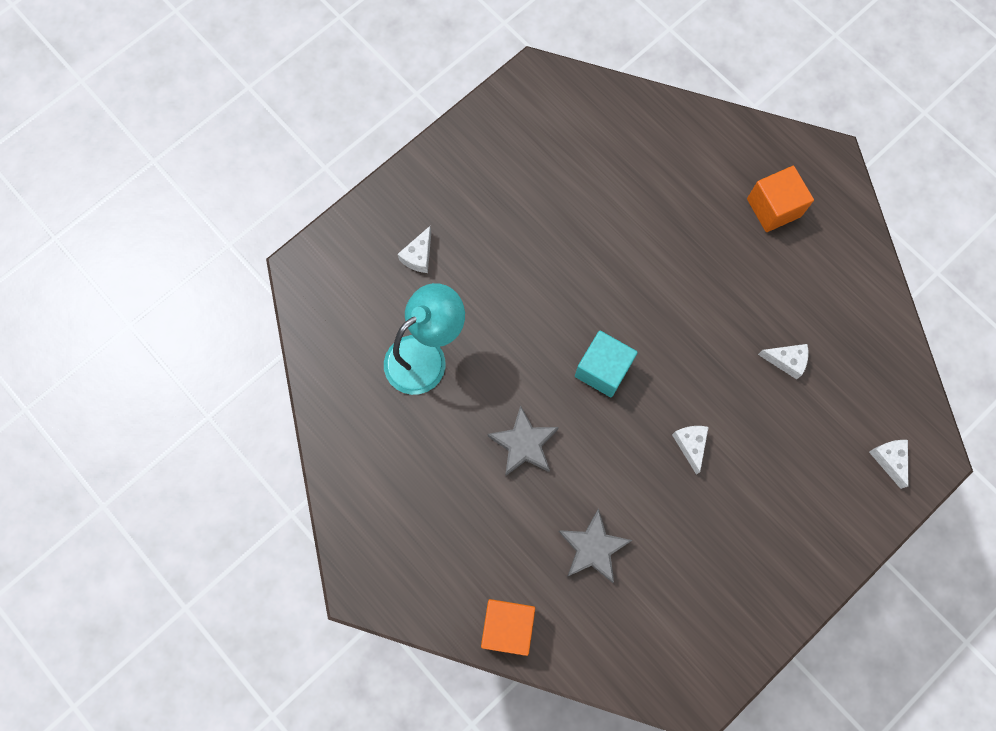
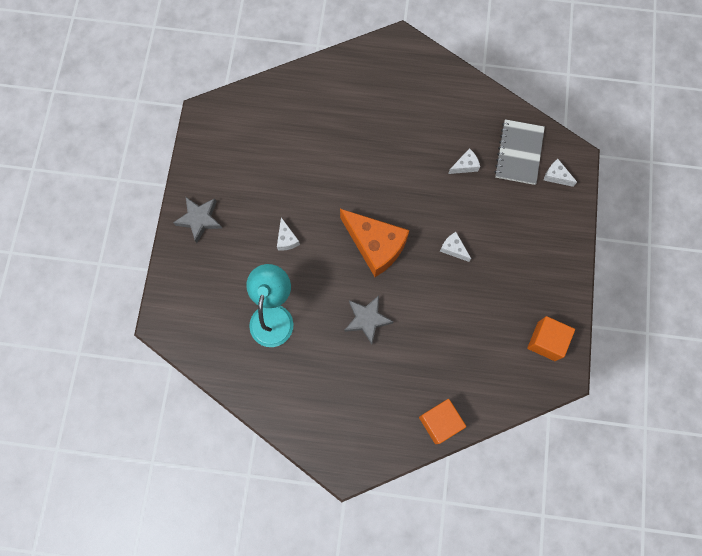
camera: 40 degrees left, 0 degrees up
white cheese [398,226,431,273] -> white cheese moved to [277,218,300,251]
grey star [558,509,632,583] -> grey star moved to [173,197,223,243]
turquoise cube [575,331,638,397] -> orange cheese [340,209,410,277]
orange cube [747,166,814,232] -> orange cube moved to [527,316,575,361]
none -> grey notebook [495,119,545,185]

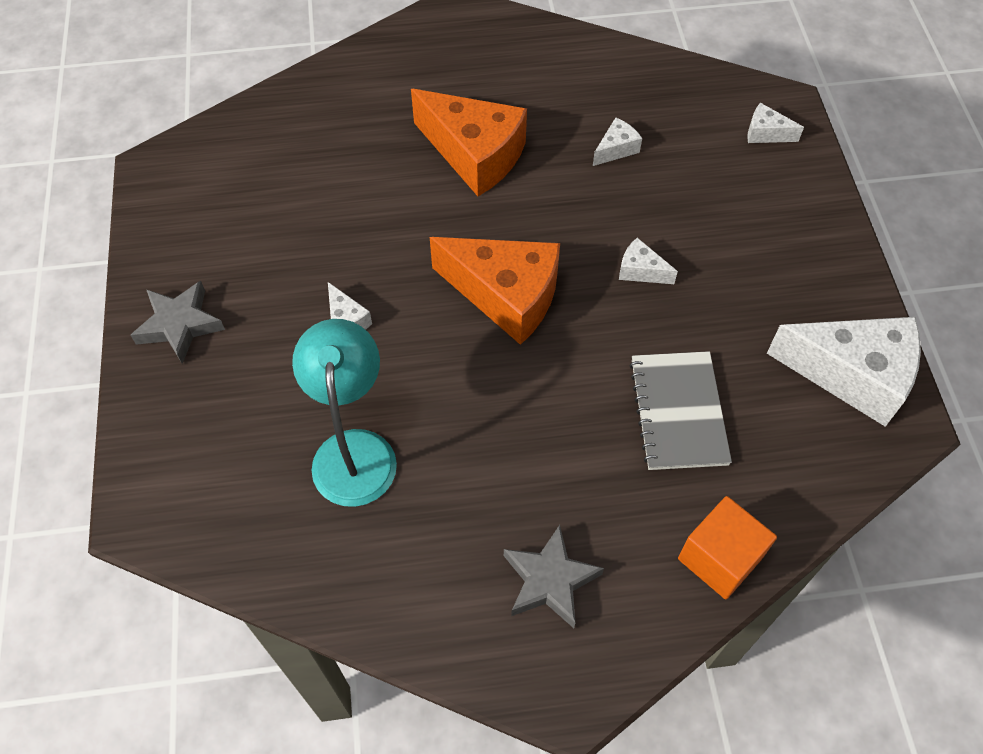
camera: 15 degrees left, 15 degrees down
grey star [344,295,394,344] -> grey star moved to [504,525,604,628]
grey notebook [495,119,545,185] -> grey notebook moved to [629,351,732,470]
orange cube [527,316,575,361] -> white cheese [767,317,921,427]
none -> orange cheese [411,89,527,196]

